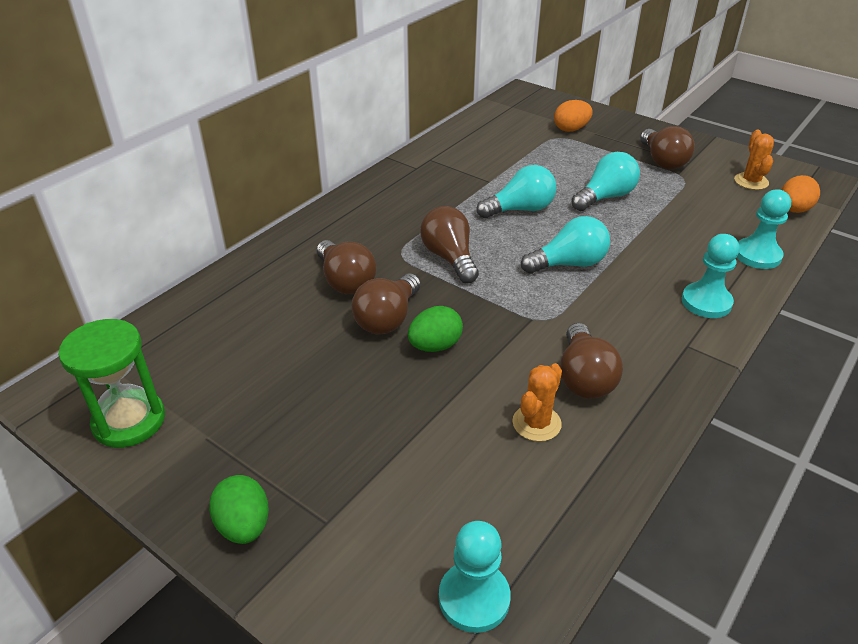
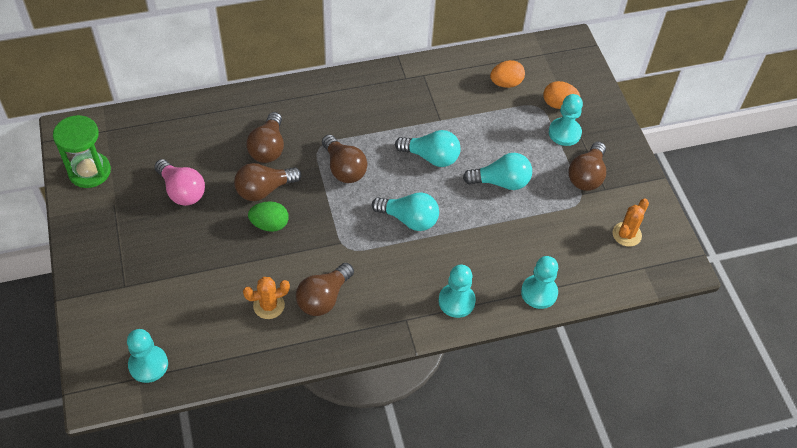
camera: 35 degrees right, 15 degrees up
green egg [209,475,269,544] -> none
brown light bulb [420,206,479,283] -> brown light bulb turned 135 degrees clockwise [322,134,367,183]
orange egg [782,175,820,213] -> orange egg moved to [490,60,525,88]
none -> pink light bulb [154,159,205,206]
none -> turquoise pawn [549,94,583,146]

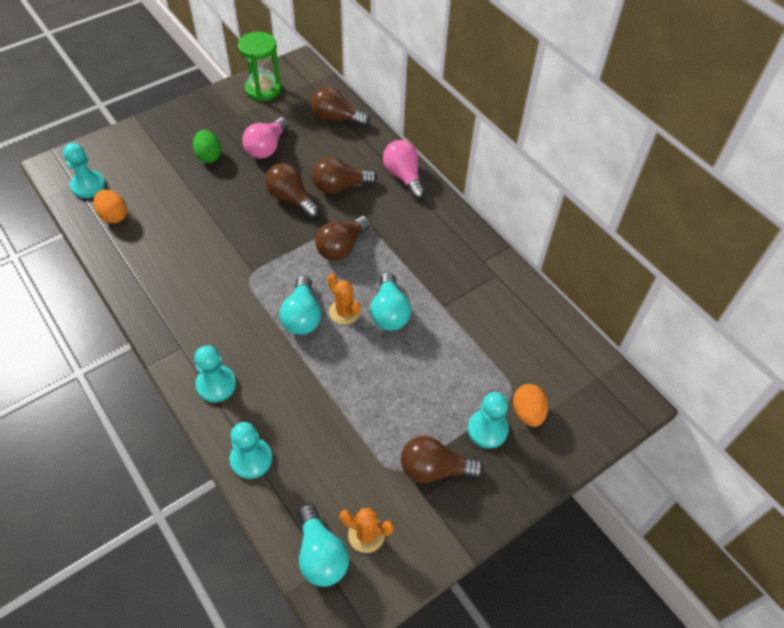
camera: 70 degrees right, 0 degrees up
orange cactus [243,277,290,319] -> orange cactus moved to [327,273,360,325]
green egg [248,201,289,232] -> green egg moved to [193,130,221,163]
brown light bulb [296,263,354,316] -> brown light bulb moved to [311,86,370,127]
turquoise light bulb [463,153,532,190] -> turquoise light bulb moved to [298,504,349,587]
orange egg [490,60,525,88] -> orange egg moved to [94,190,127,223]
none -> pink light bulb [383,140,425,199]

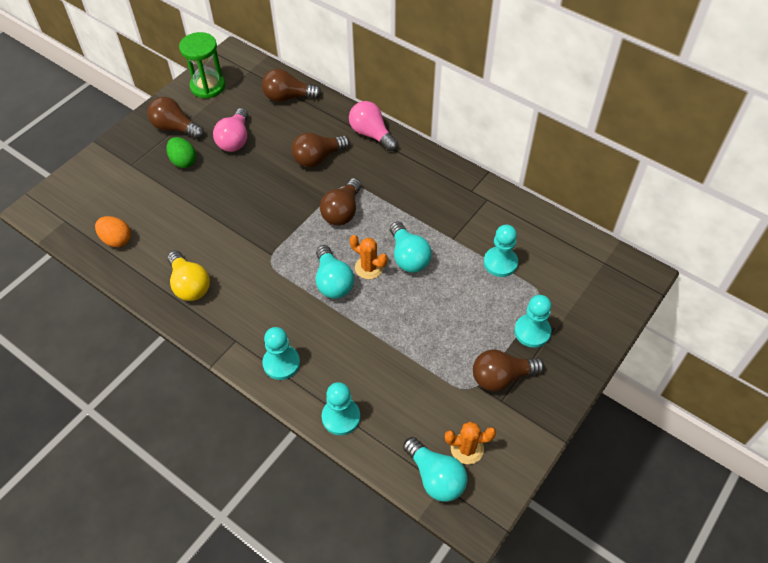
camera: 15 degrees left, 0 degrees up
turquoise pawn [63,143,105,198] -> turquoise pawn moved to [484,225,518,277]
brown light bulb [265,163,319,218] -> brown light bulb moved to [147,97,204,139]
orange egg [513,384,548,427] -> none
none -> yellow light bulb [167,250,210,301]

